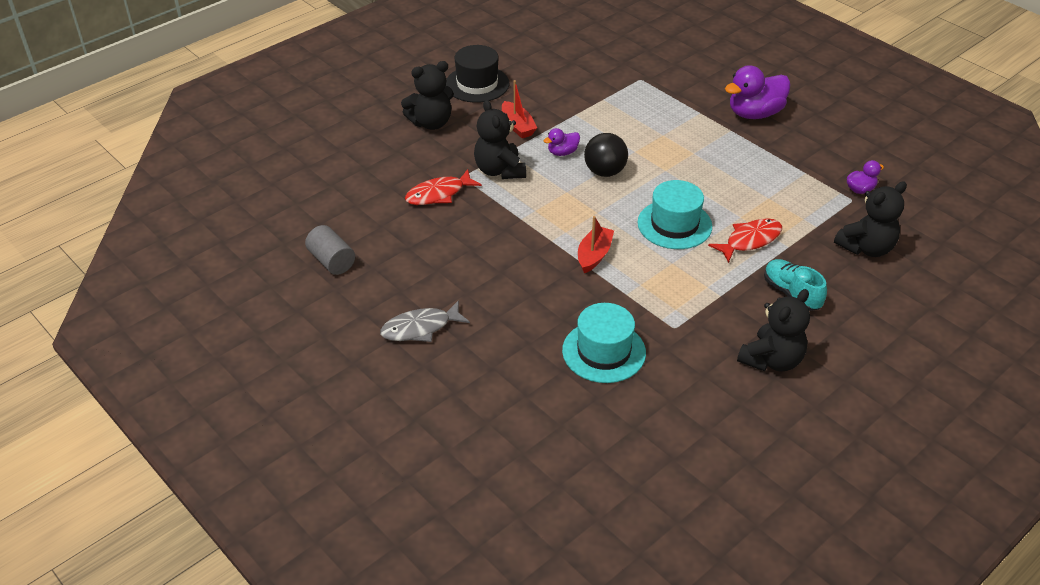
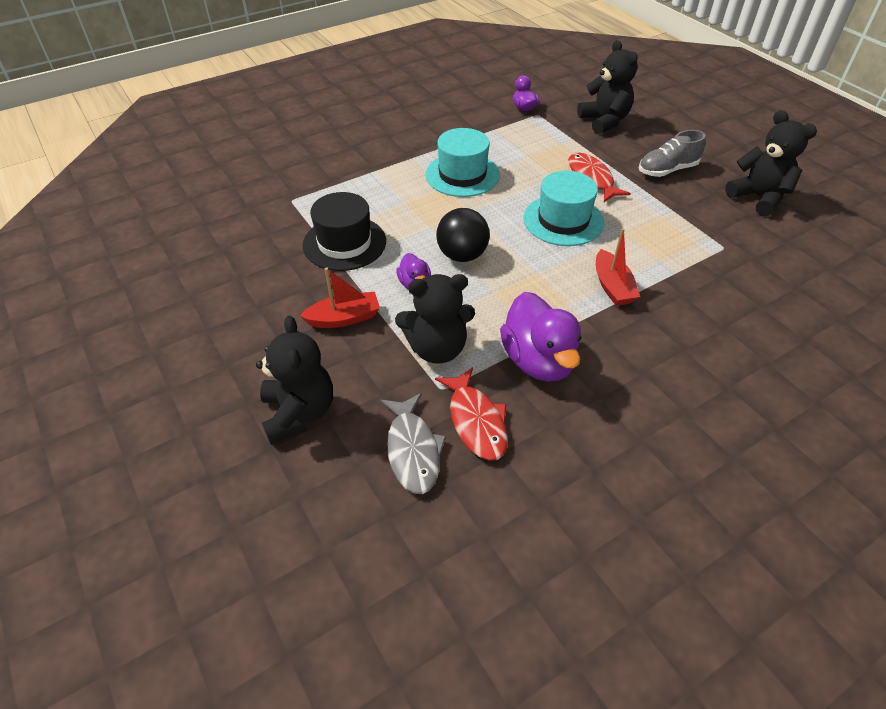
camera: 80 degrees left, 5 degrees up
grey cylinder [305,225,355,275] -> none
grey fish [380,300,470,342] -> grey fish moved to [380,393,447,494]
black hat [446,45,509,103] -> black hat moved to [303,192,386,271]
turquoise hat [562,303,646,383] -> turquoise hat moved to [425,128,500,197]
red boat [578,216,614,273] -> red boat turned 135 degrees counterclockwise [596,228,640,306]
purple duck [725,65,790,119] -> purple duck moved to [500,292,582,382]
turquoise shoe [764,259,827,311] -> grey shoe [639,130,706,177]

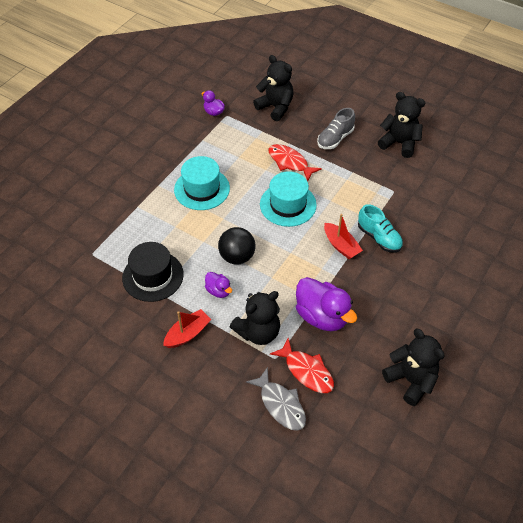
camera: 25 degrees left, 5 degrees up
black teddy bear [256,316,333,445] -> black teddy bear moved to [382,329,445,406]
none -> turquoise shoe [358,204,403,253]

